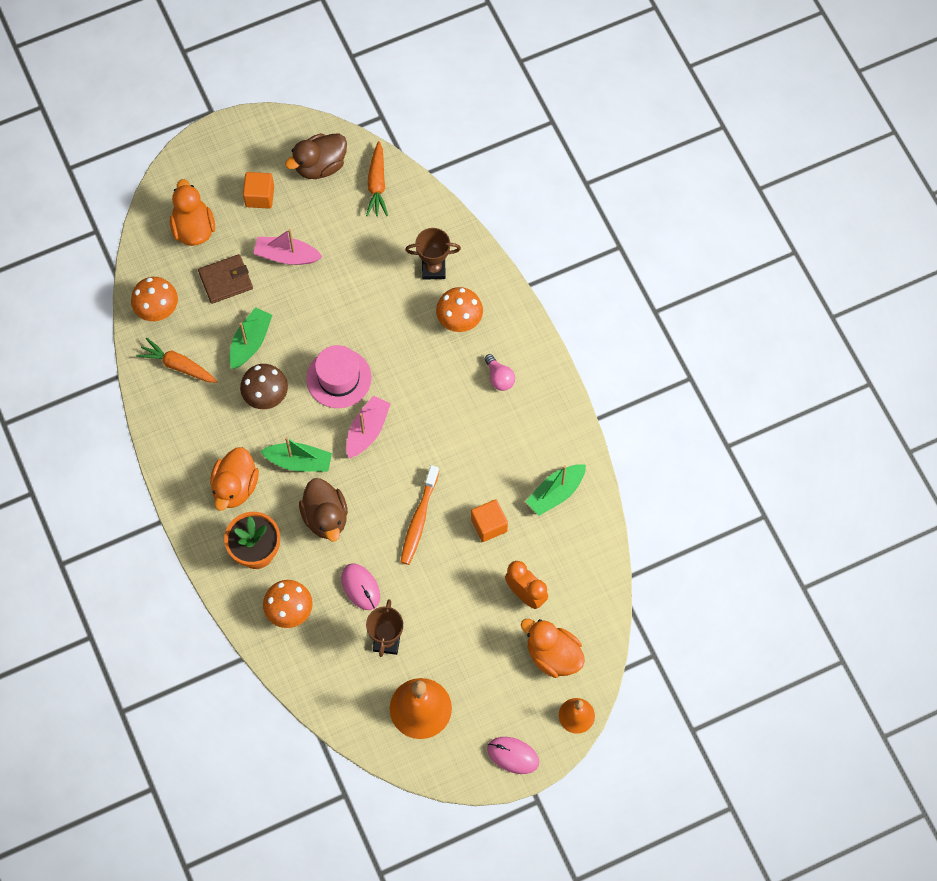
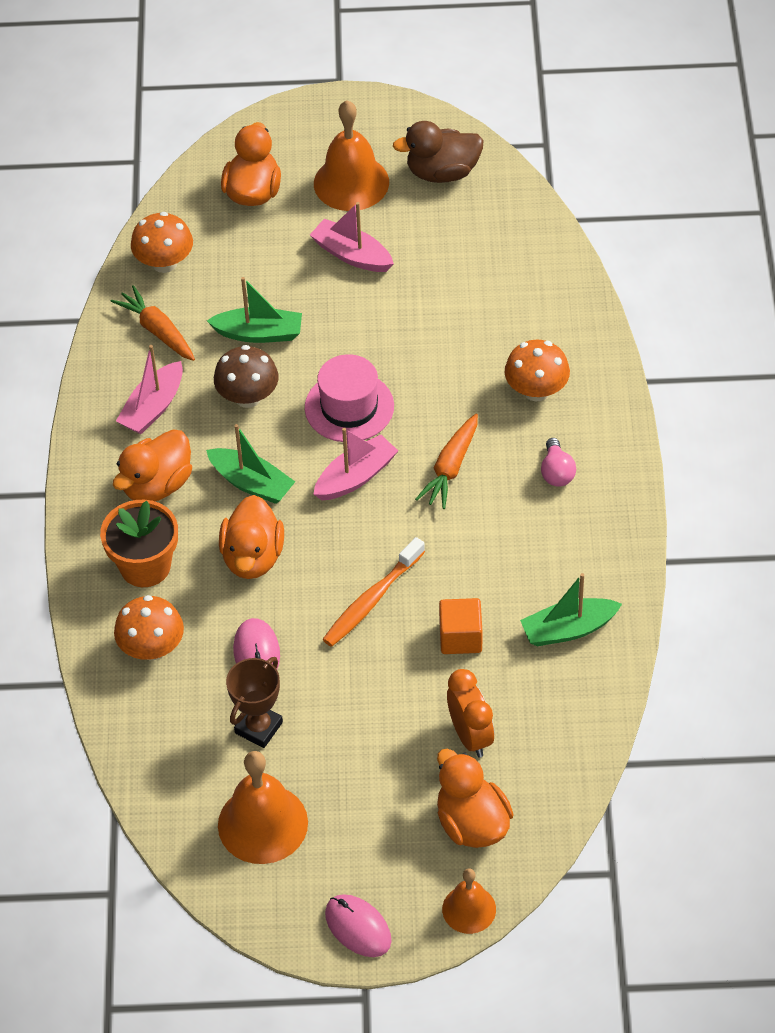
camera: 25 degrees right, 15 degrees down
brown wallet [198,254,253,304] -> none
green boat [229,307,272,369] -> green boat turned 45 degrees clockwise [207,277,302,343]
orange cube [243,172,274,209] -> orange bell [314,100,389,211]
brown duck [299,478,348,541] -> orange duck [219,495,284,579]
orange carrot [366,141,388,216] -> orange carrot moved to [415,414,478,509]
brown trophy [405,228,461,280] -> none
none -> pink boat [116,345,183,434]

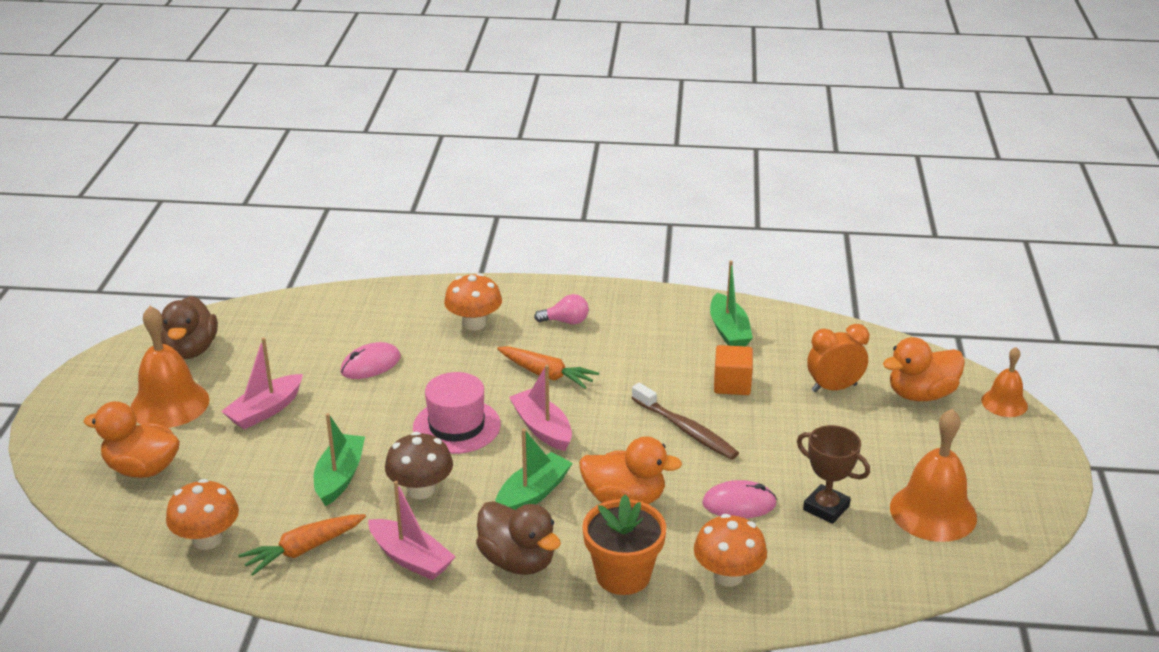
camera: 85 degrees left, 20 degrees down
orange duck [113,429,192,501] -> brown duck [476,501,561,575]
orange toothbrush [322,537,425,647] -> brown toothbrush [632,383,739,460]
pink mouse [325,894,392,957] -> pink mouse moved to [340,342,401,379]

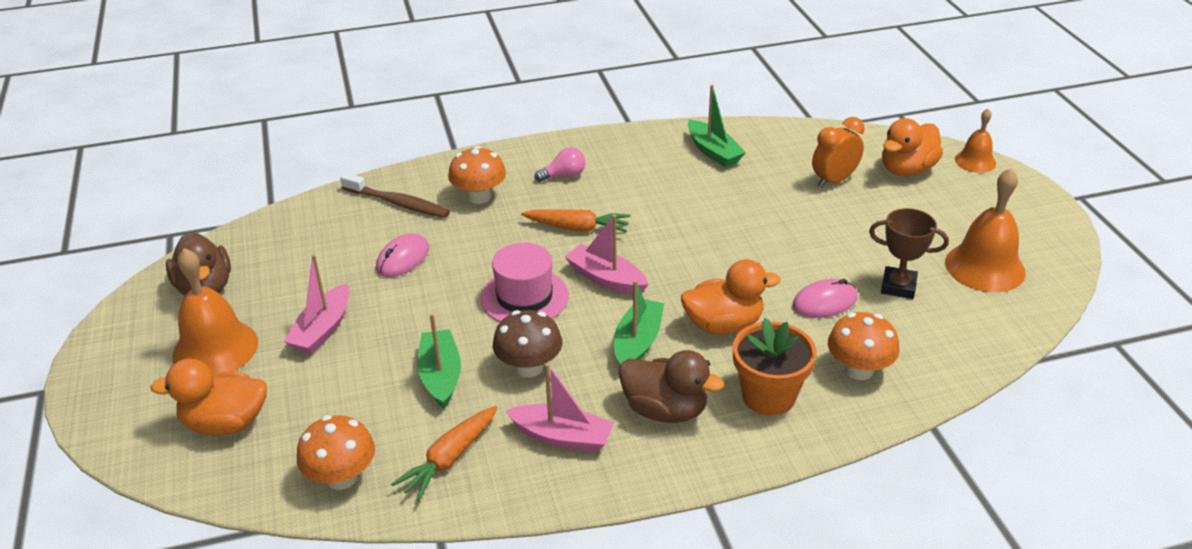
camera: 20 degrees left, 5 degrees up
brown toothbrush [632,383,739,460] -> brown toothbrush moved to [340,173,450,218]
orange cube [714,345,753,395] -> none

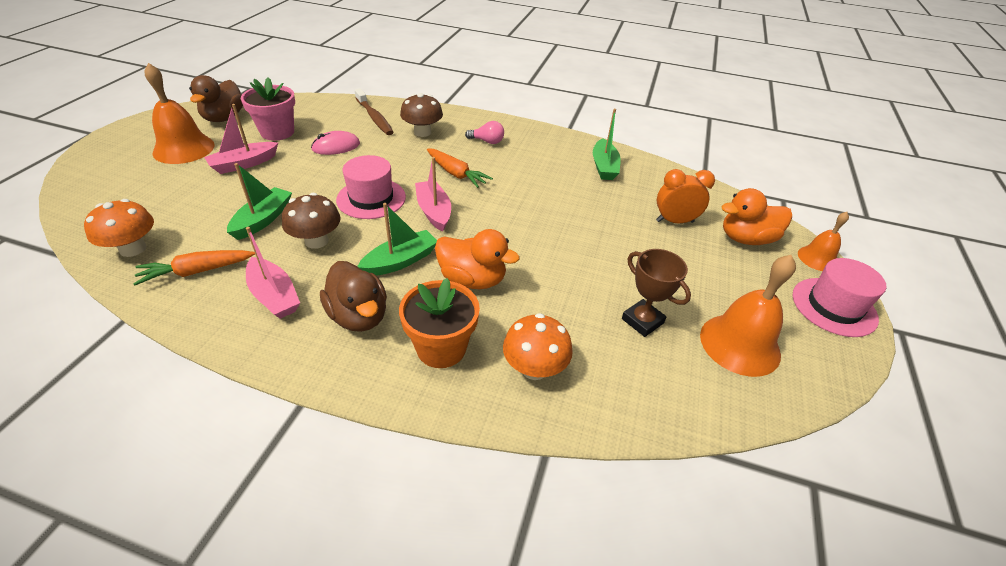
camera: 30 degrees right, 5 degrees up
orange duck [150,359,267,435] -> none
orange mushroom [448,146,506,204] -> brown mushroom [400,93,443,137]
pink mouse [792,279,857,318] -> none
none -> pink flower pot [241,77,295,141]
none -> pink hat [793,258,886,337]

